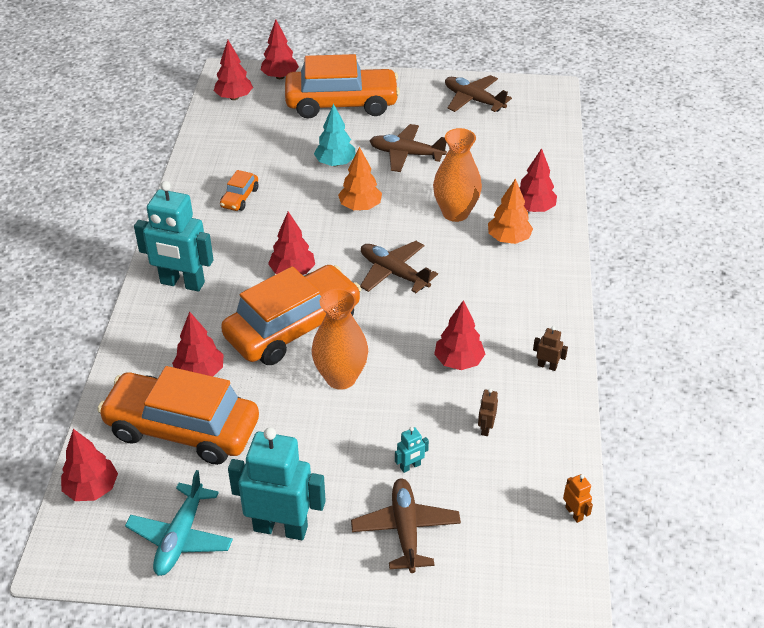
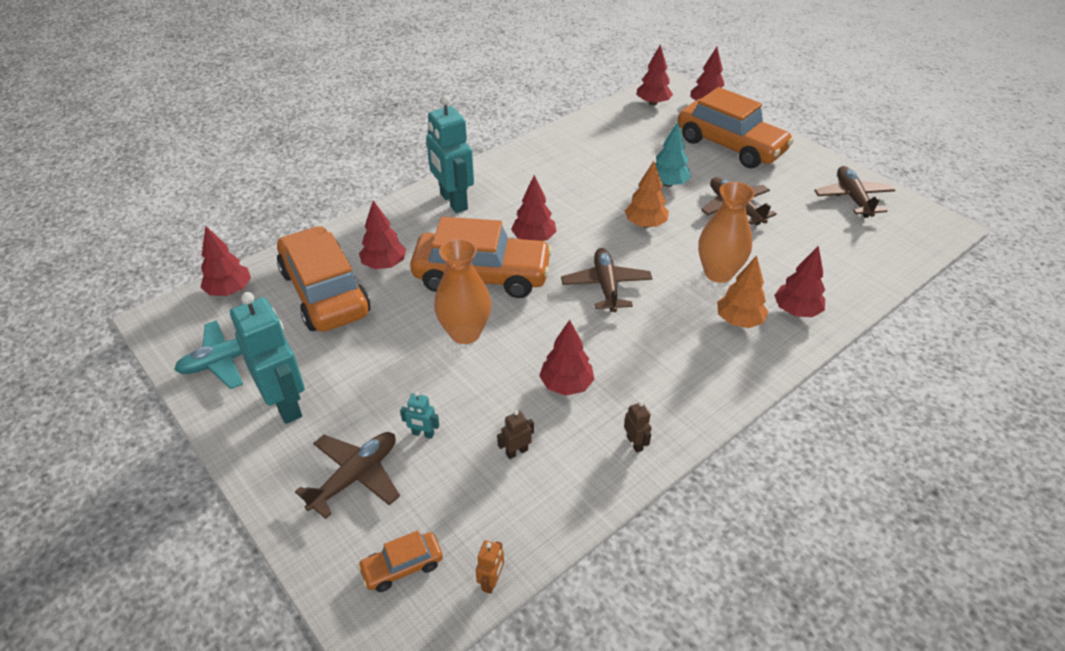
camera: 45 degrees right, 0 degrees up
orange car [220,170,258,211] -> orange car moved to [357,530,443,592]

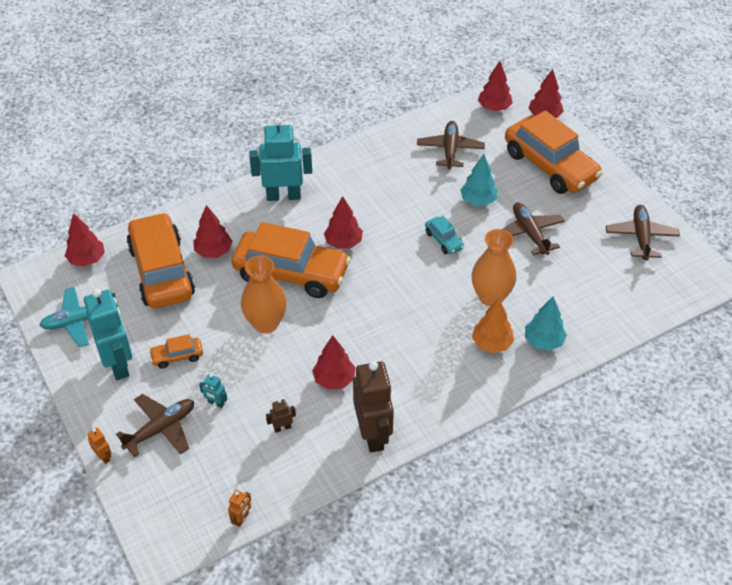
camera: 10 degrees right, 5 degrees up
orange car [357,530,443,592] -> orange car moved to [149,334,203,369]
turquoise robot [426,96,474,213] -> turquoise robot turned 105 degrees clockwise [249,118,312,201]
brown plane [561,248,652,312] -> brown plane moved to [417,121,485,169]
brown robot [624,402,652,453] -> brown robot [353,361,394,452], size x2.43
orange tree [625,161,669,228] -> turquoise car [425,216,464,254]
red tree [774,246,825,317] -> turquoise tree [525,296,567,351]
none -> orange robot [88,428,111,464]

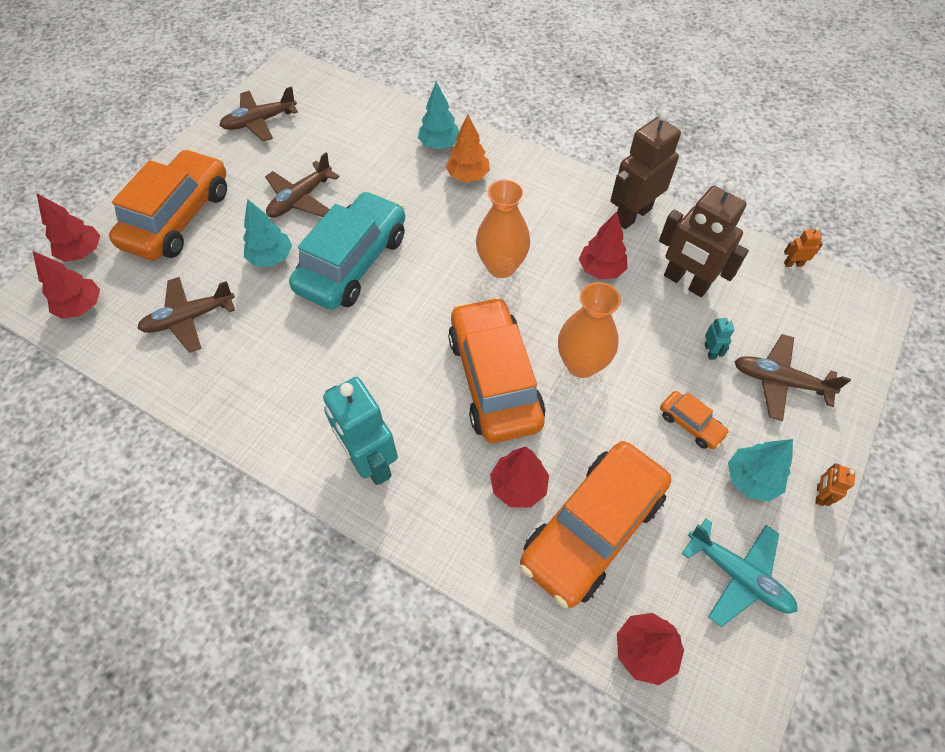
camera: 120 degrees left, 10 degrees up
turquoise robot [84,289,132,380] -> turquoise tree [728,439,793,502]
orange robot [88,428,111,464] -> orange robot moved to [815,463,855,506]
brown robot [266,399,296,433] -> brown robot [659,181,749,297], size x2.43
red tree [324,196,363,249] -> none
turquoise car [425,216,464,254] -> turquoise car [289,191,405,310], size x2.34
orange vase [471,229,516,306] -> orange vase moved to [476,179,530,278]

